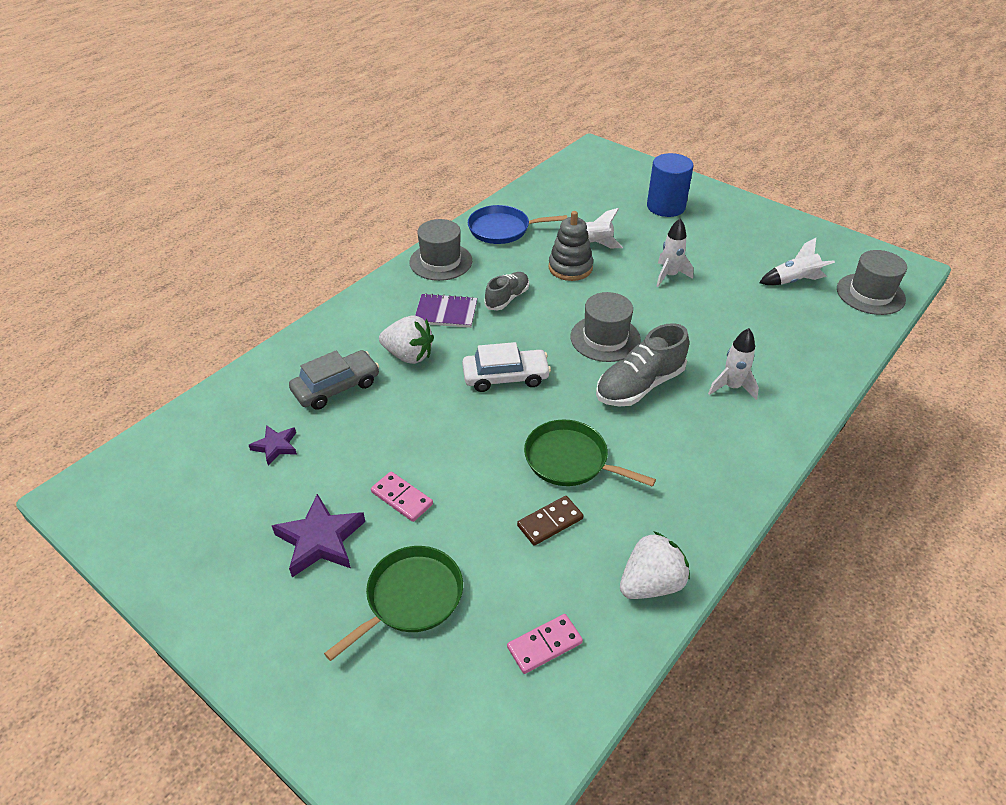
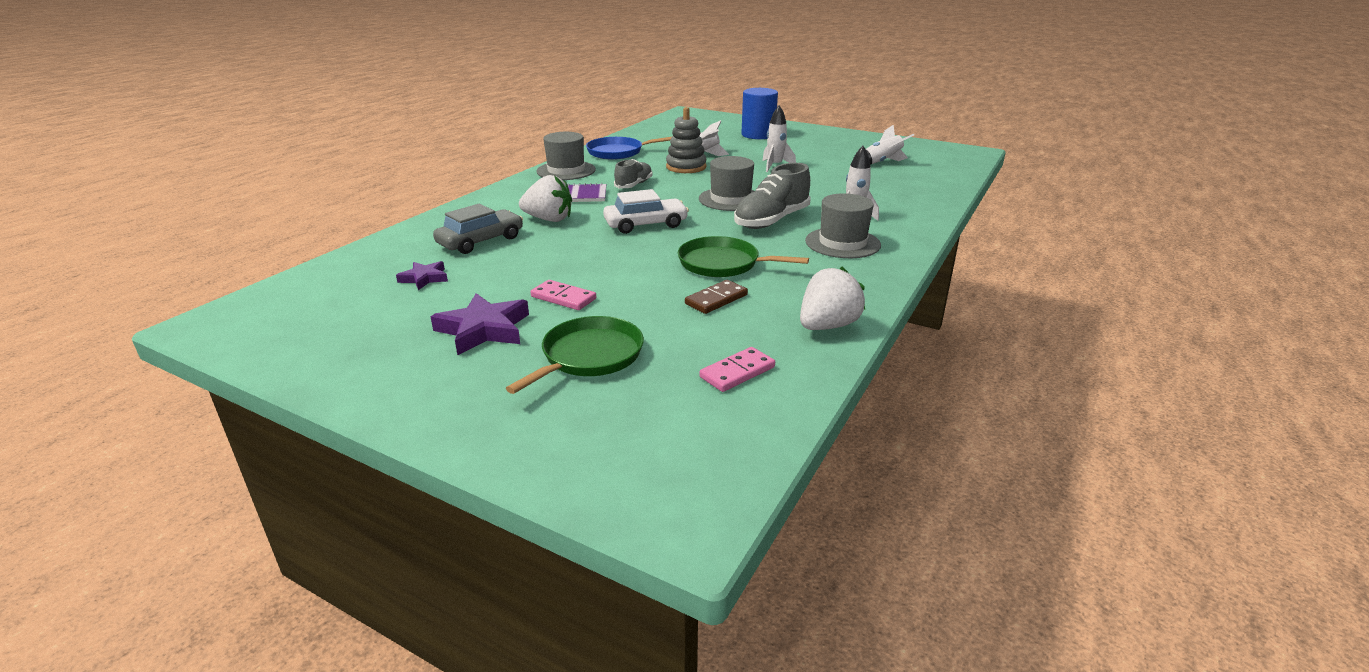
camera: 10 degrees left, 15 degrees down
grey hat [837,250,907,315] -> grey hat moved to [805,193,881,258]

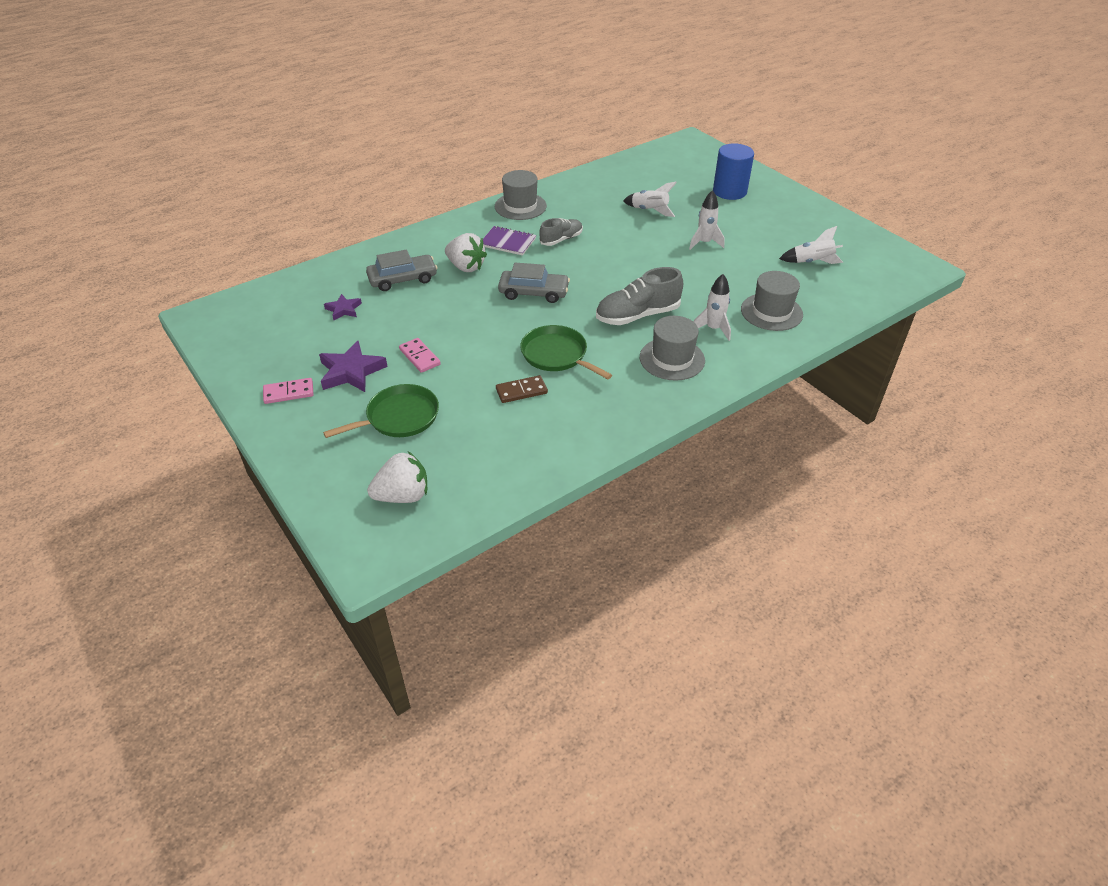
camera: 25 degrees right, 15 degrees up
blue pan [586,137,672,160] -> none
white car [603,189,689,234] -> grey car [498,263,570,303]
grey stacking toy [666,107,707,173] -> none
grey hat [699,156,755,211] -> grey hat moved to [741,271,803,331]
pink domino [699,347,775,392] -> pink domino moved to [263,378,314,404]
white strawberry [800,267,865,330] -> white strawberry moved to [367,451,427,503]

